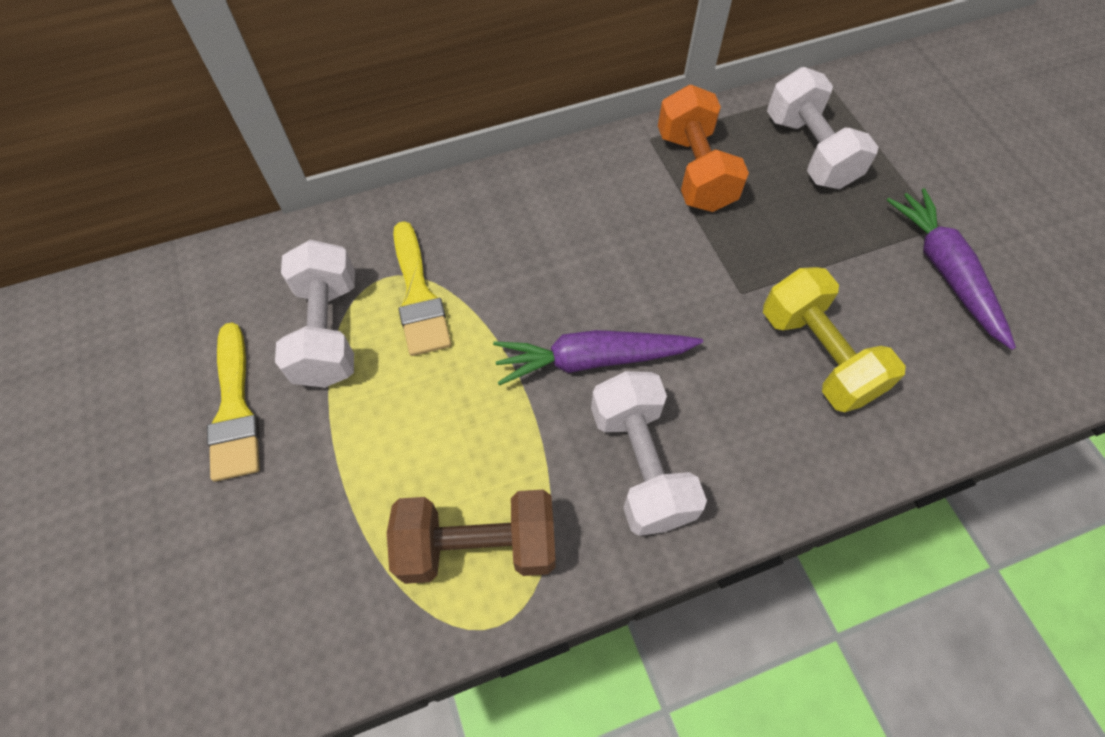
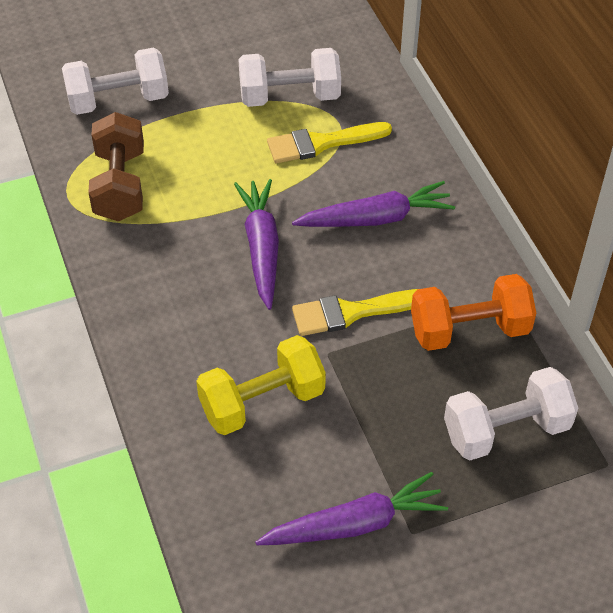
camera: 90 degrees right, 10 degrees down
yellow brush [207,322,260,481] -> yellow brush moved to [292,289,417,336]
white dumbbell [591,371,707,536] -> white dumbbell moved to [62,48,169,115]
none -> purple carrot [292,181,455,227]

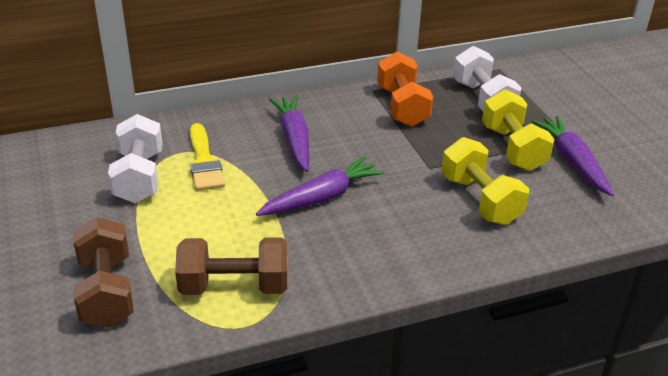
camera: 90 degrees left, 15 degrees down
white dumbbell [62,48,169,115] -> brown dumbbell [73,217,134,328]
purple carrot [234,179,279,310] -> purple carrot turned 150 degrees clockwise [256,156,385,216]
yellow brush [292,289,417,336] -> none
none -> yellow dumbbell [482,89,555,171]

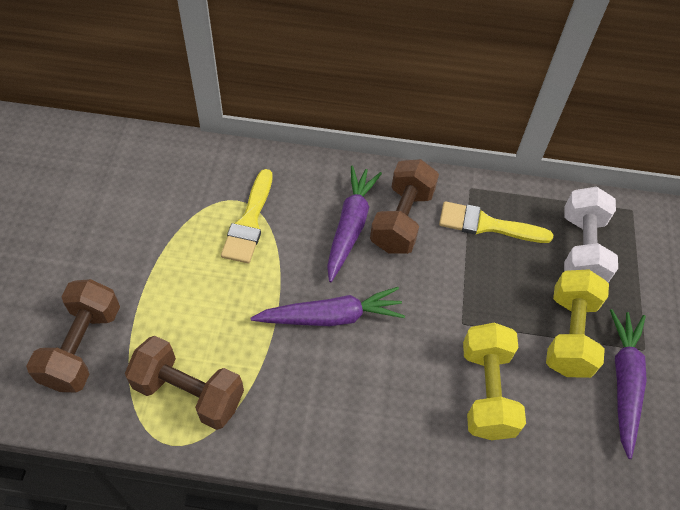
camera: 25 degrees right, 20 degrees up
white dumbbell [108,114,163,203] -> none
orange dumbbell [377,51,433,127] -> yellow brush [439,201,553,243]
none -> brown dumbbell [370,159,439,254]

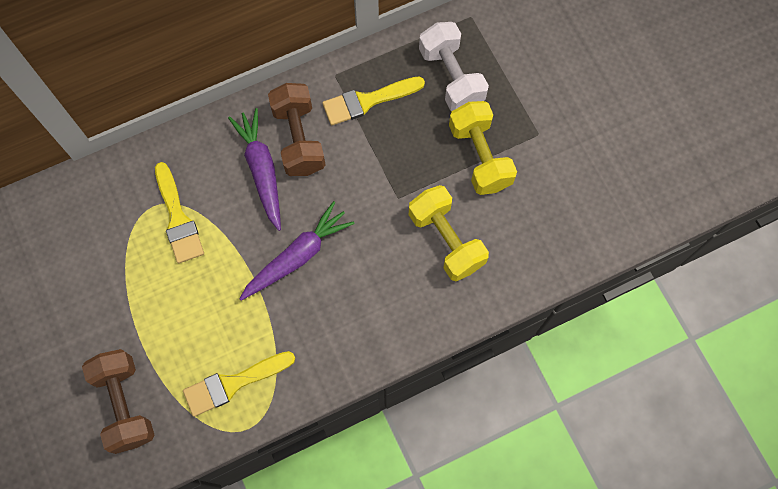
camera: 30 degrees left, 15 degrees up
brown dumbbell [125,336,244,430] -> yellow brush [183,351,295,417]
purple carrot [610,309,647,459] -> none

